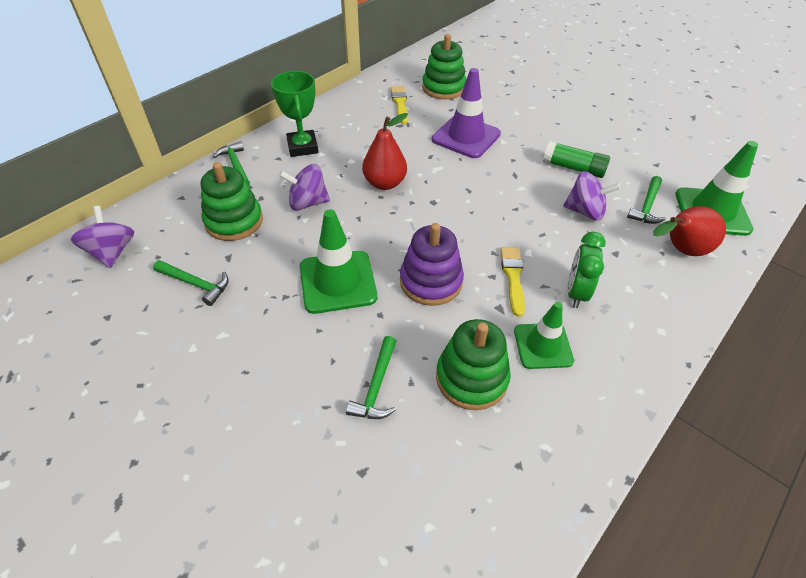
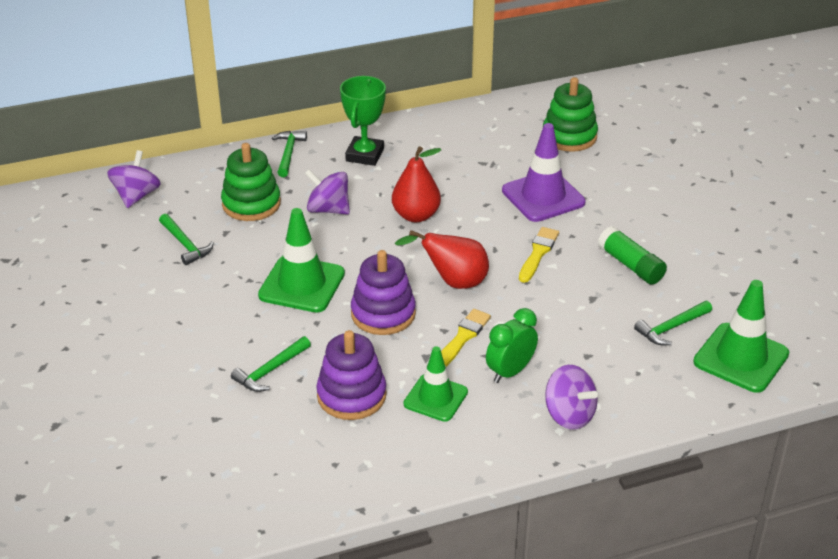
camera: 30 degrees right, 10 degrees down
yellow brush [391,86,408,124] -> yellow brush moved to [519,227,559,283]
green stacking toy [436,319,511,410] -> purple stacking toy [316,330,387,420]
purple spinning top [563,171,620,221] -> purple spinning top moved to [545,365,598,430]
red pear [653,206,726,256] -> red pear moved to [395,230,489,289]

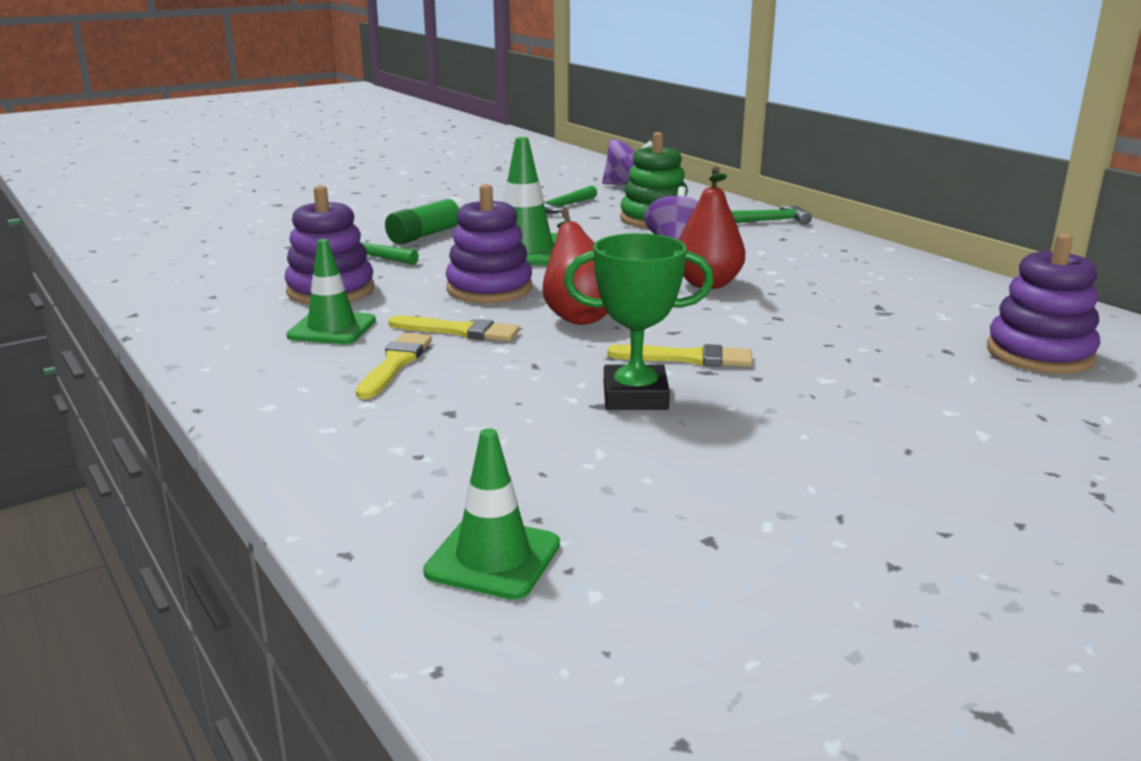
camera: 75 degrees right, 15 degrees down
green trophy [340,76,386,166] -> green trophy moved to [564,233,714,410]
green clock [486,308,538,383] -> yellow brush [356,333,432,399]
purple traffic cone [502,123,586,222] -> none
green stacking toy [543,77,598,152] -> purple stacking toy [987,233,1100,374]
purple spinning top [545,365,598,430] -> none
green glue stick [598,226,667,285] -> green glue stick moved to [385,196,465,245]
green hammer [634,301,712,345] -> none
green traffic cone [693,280,789,393] -> green traffic cone [423,428,560,600], size x0.66

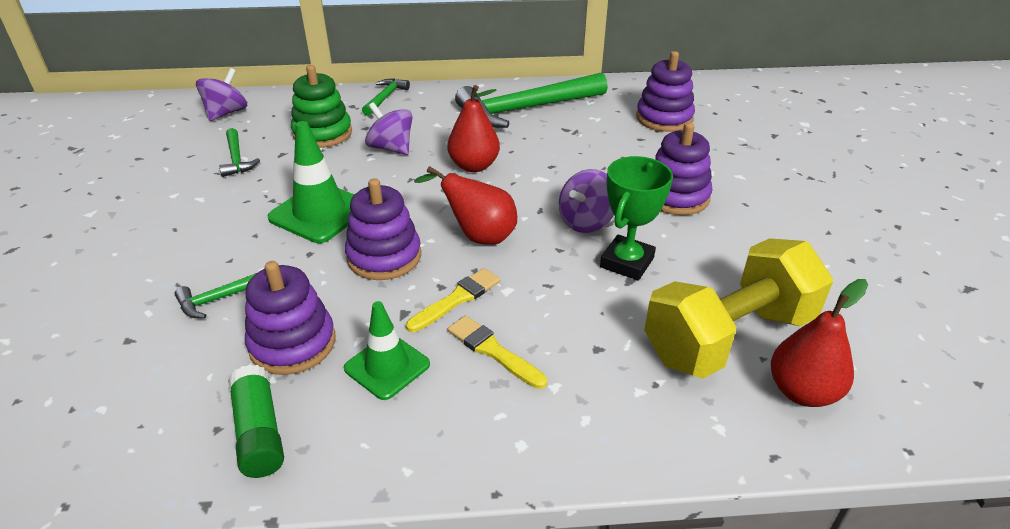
camera: 60 degrees left, 15 degrees up
green glue stick [385,196,465,245] -> green glue stick moved to [228,364,284,478]
green traffic cone [423,428,560,600] -> red pear [771,279,868,407]
yellow brush [607,344,752,367] -> purple spinning top [559,169,614,233]
none -> green hammer [455,72,608,128]
none -> yellow dumbbell [644,238,833,379]
none -> purple stacking toy [655,122,713,215]

